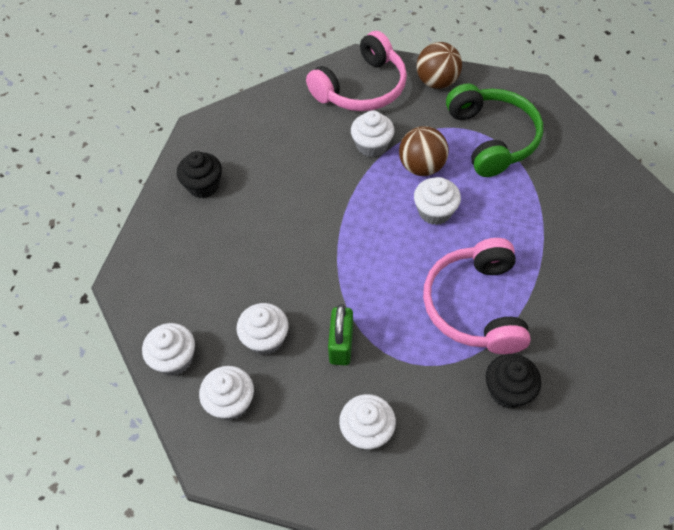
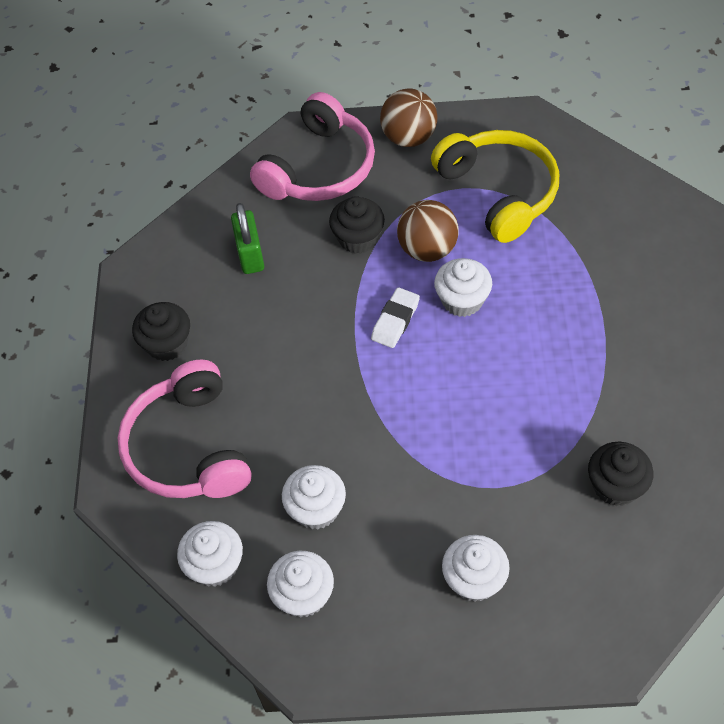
camera: 15 degrees left, 0 degrees up
green padlock [328,304,353,365] -> green padlock moved to [231,203,264,274]
white cupcake [351,110,395,158] -> black cupcake [329,196,385,254]
pink headphones [423,238,531,354] -> pink headphones moved to [118,360,251,498]
green headphones [446,84,543,177] -> yellow headphones [431,130,559,243]
none -> white eraser [371,287,420,348]

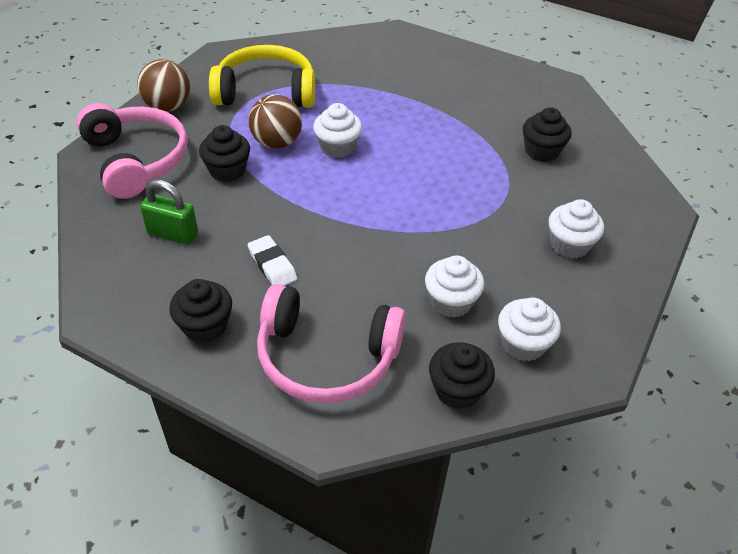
camera: 65 degrees left, 10 degrees down
white cupcake [177,521,243,587] -> black cupcake [429,342,495,409]
white eraser [371,287,420,348] -> white eraser moved to [248,235,297,286]

